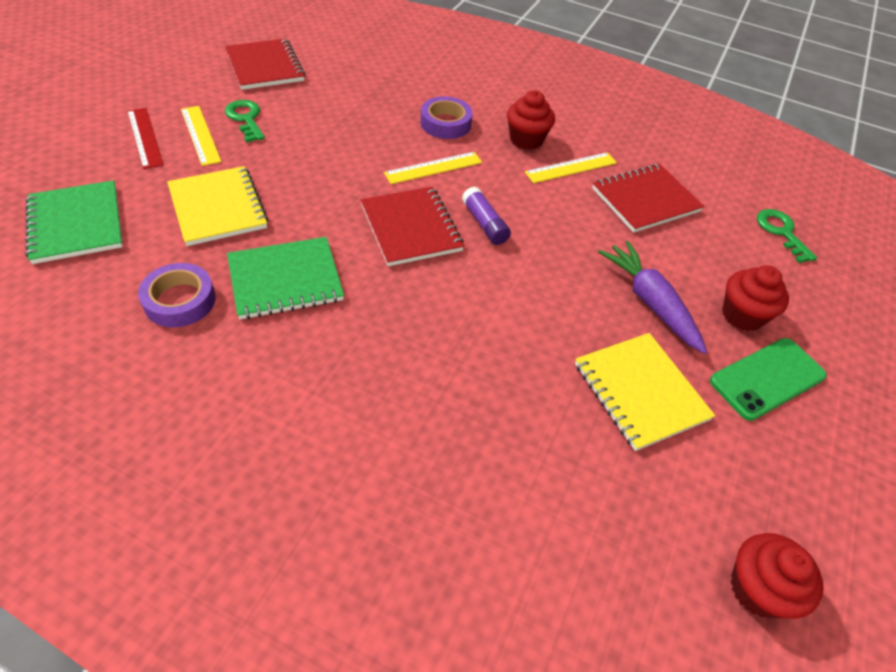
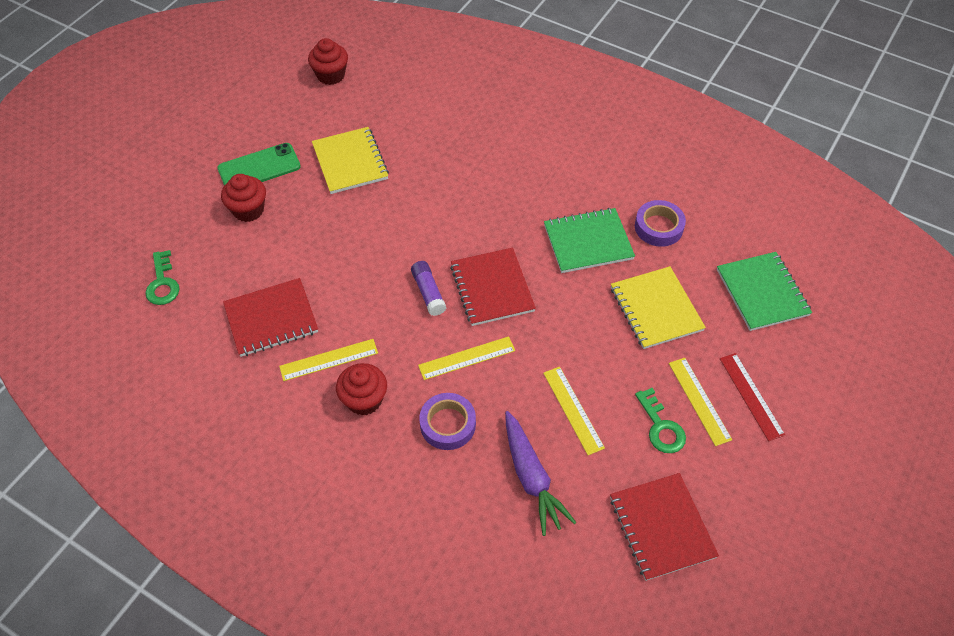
camera: 170 degrees left, 5 degrees up
purple carrot [598,241,707,354] -> purple carrot moved to [505,411,576,536]
none -> yellow ruler [543,367,605,455]

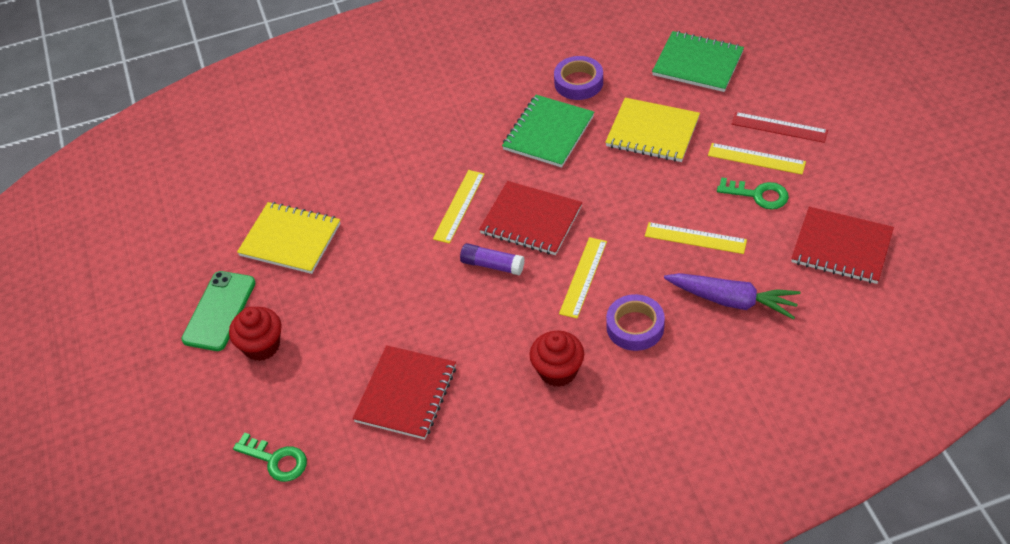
camera: 45 degrees left, 5 degrees down
yellow ruler [279,339,378,381] -> yellow ruler moved to [433,170,485,244]
red cupcake [308,38,348,85] -> none

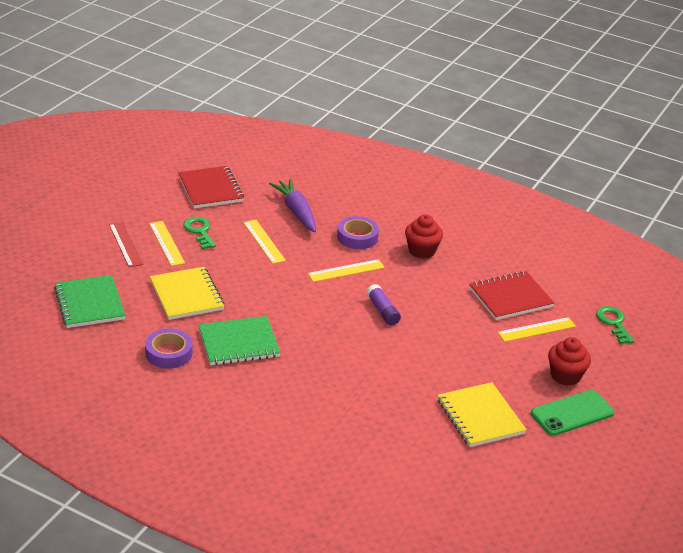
camera: 140 degrees left, 15 degrees down
yellow ruler [433,170,485,244] -> yellow ruler moved to [498,317,576,342]
red notebook [479,181,582,255] -> none

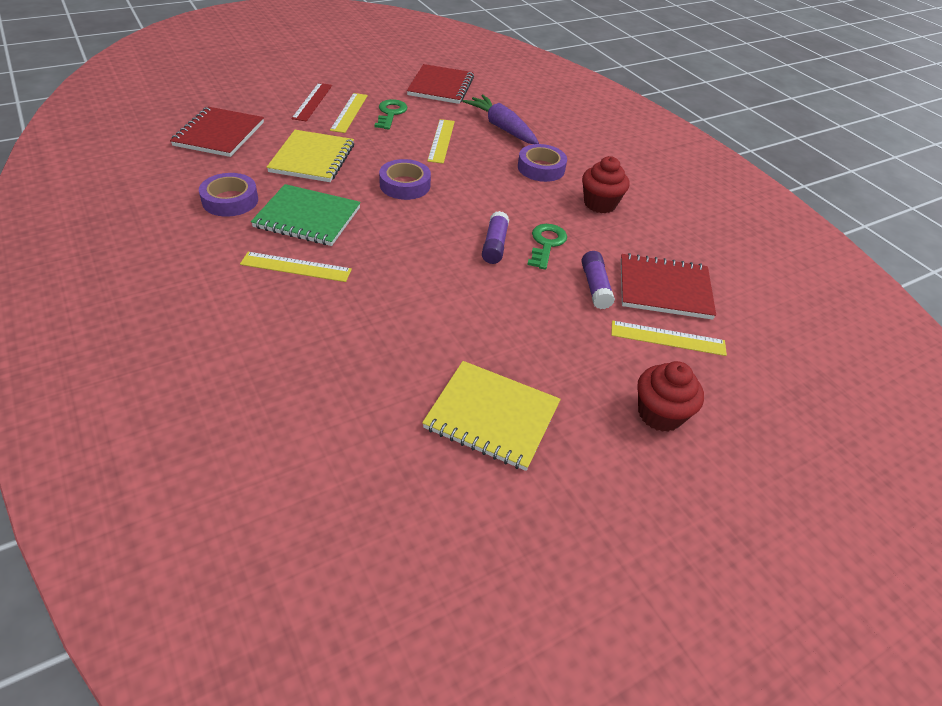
camera: 30 degrees right, 10 degrees up
green notebook [54,275,126,328] -> red notebook [170,107,264,157]
purple carrot [269,179,316,232] -> purple carrot turned 45 degrees counterclockwise [463,94,539,144]
yellow ruler [308,259,385,282] -> yellow ruler moved to [240,252,352,282]
yellow notebook [437,382,527,447] -> yellow notebook turned 75 degrees counterclockwise [422,361,561,471]
green phone [531,390,614,436] -> none
green key [596,306,634,344] -> green key moved to [527,224,567,270]
none -> purple tape [379,159,431,200]
none -> purple glue stick [581,251,615,309]

